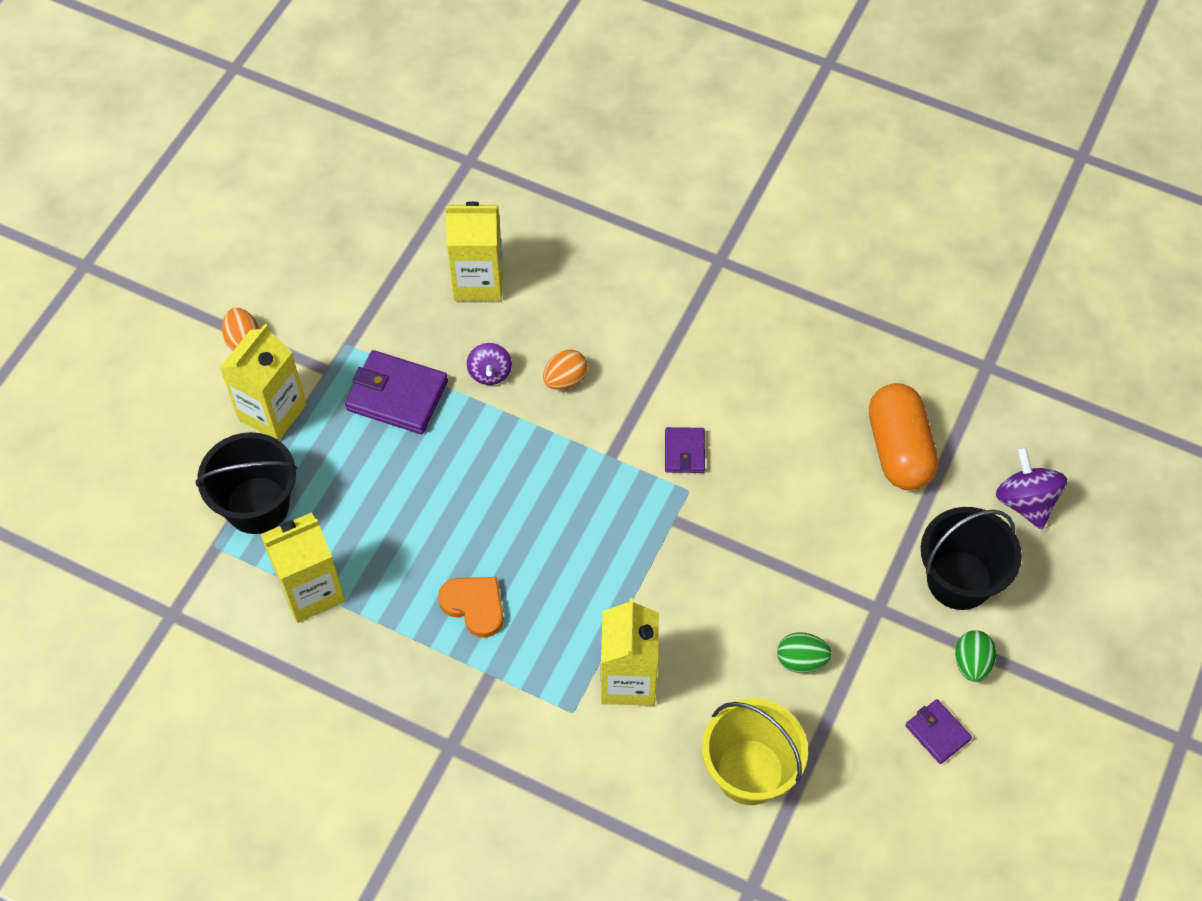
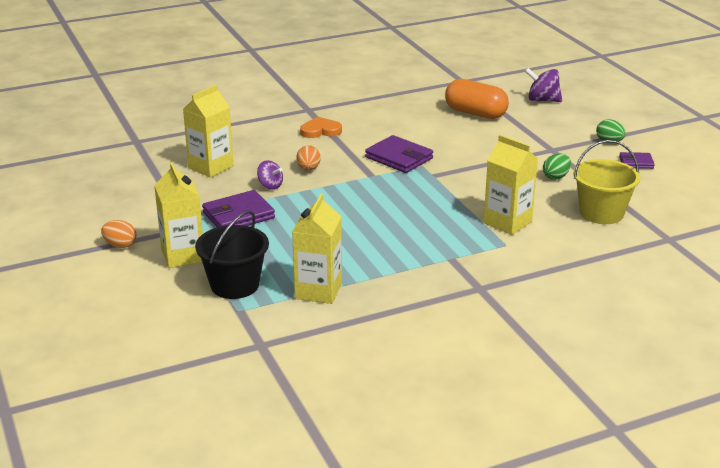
camera: 50 degrees left, 30 degrees down
orange heart [438,577,504,638] -> orange heart moved to [300,117,342,138]
purple wallet [665,427,705,473] -> purple wallet [365,135,433,173], size x1.77
black bucket [921,507,1022,610] -> none

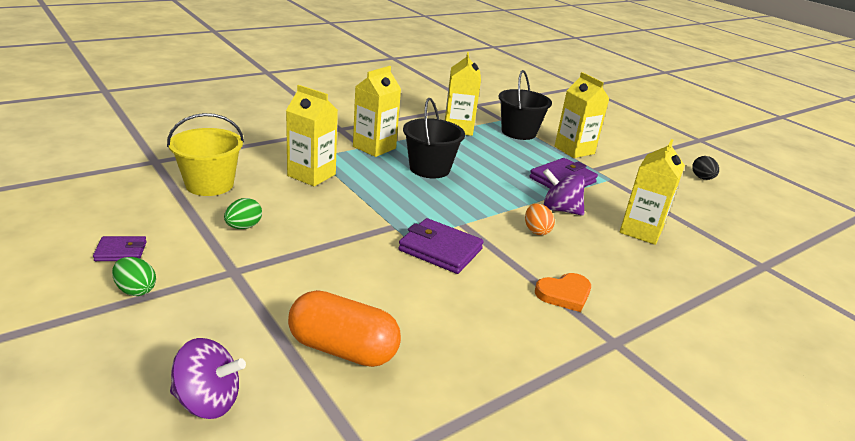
camera: 165 degrees right, 0 degrees up
orange egg [101,220,136,248] -> none
purple spinning top [257,160,283,190] -> purple spinning top [543,168,585,216], size x1.51
none -> yellow carton [353,66,401,157]
none -> black bucket [403,98,465,178]
none -> black egg [692,156,719,180]

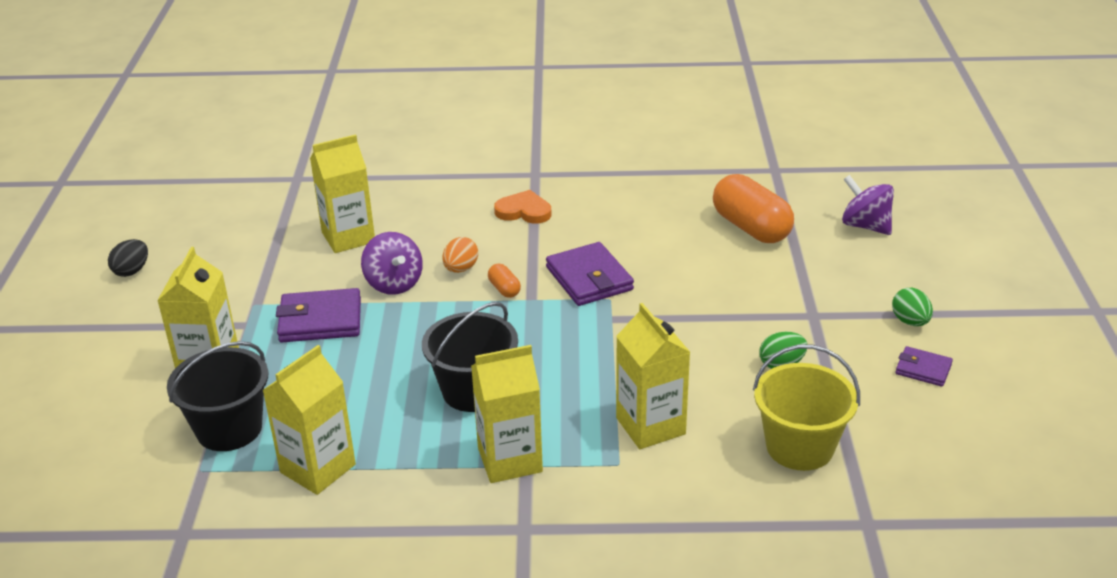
camera: 140 degrees left, 5 degrees up
none -> orange capsule [488,264,521,298]

